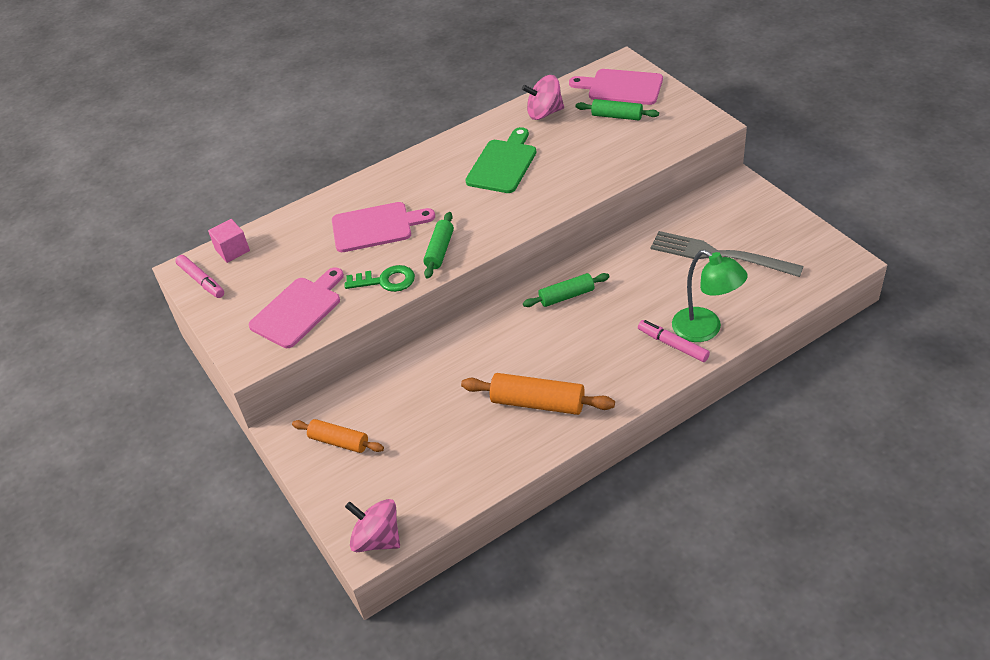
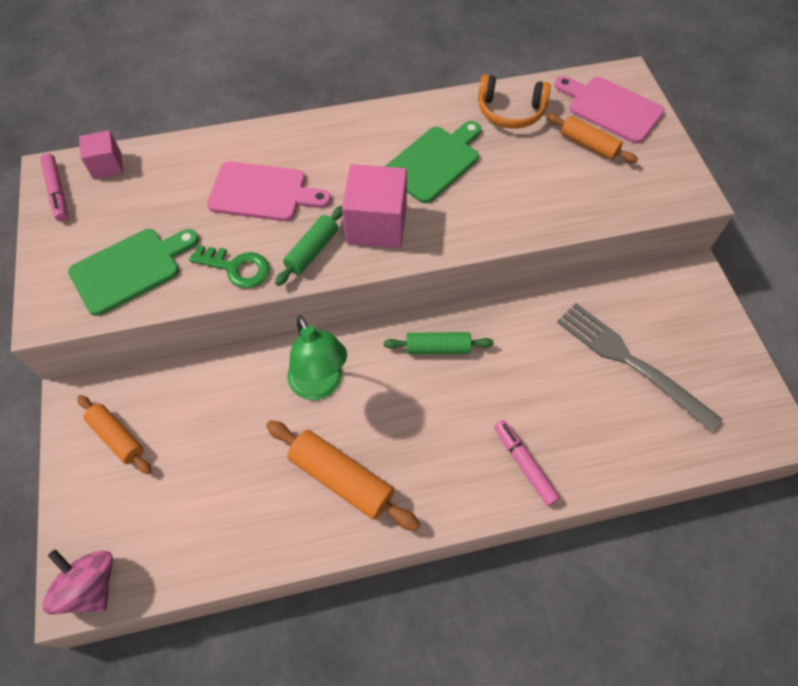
camera: 15 degrees right, 15 degrees up
pink cutting board [249,267,344,348] -> green cutting board [68,229,199,316]
pink spinning top [522,75,564,120] -> orange headphones [478,74,551,129]
green rolling pin [576,99,659,120] -> orange rolling pin [547,114,638,163]
green lamp [672,250,748,342] -> green lamp moved to [287,315,347,400]
none -> pink cube [342,164,407,248]

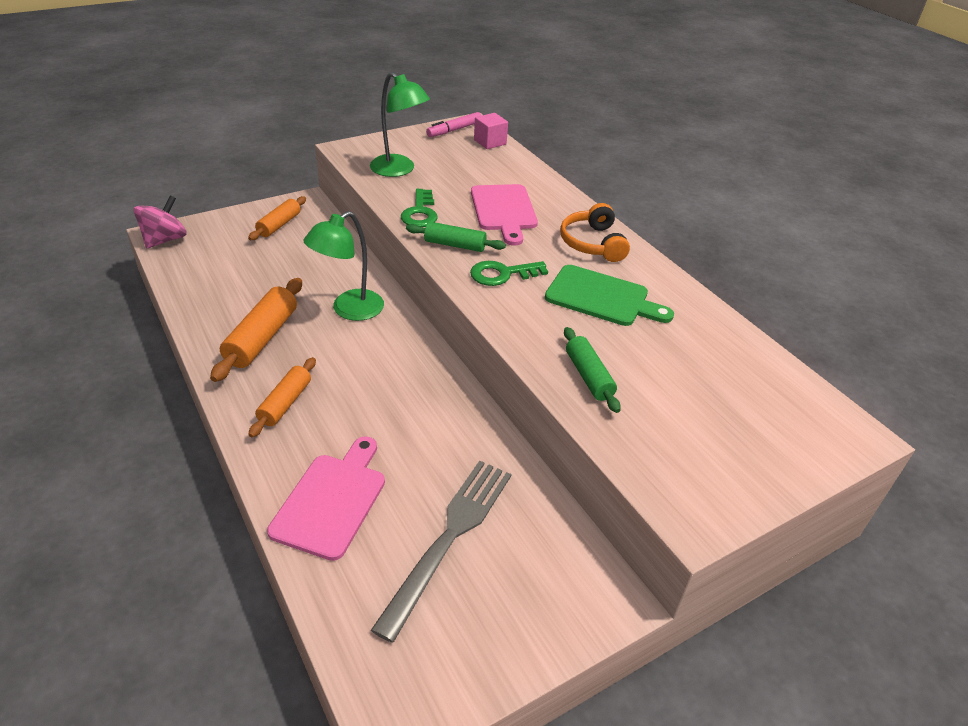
camera: 70 degrees right, 20 degrees down
green cutting board [68,229,199,316] -> green lamp [370,72,430,177]
pink cube [342,164,407,248] -> green key [470,261,548,286]
green rolling pin [384,332,493,354] -> green rolling pin moved to [564,327,621,413]
orange headphones [478,74,551,129] -> orange headphones moved to [560,203,630,262]
pink marker [494,420,560,506] -> none
orange rolling pin [547,114,638,163] -> orange rolling pin moved to [248,357,316,438]
pink cutting board [554,76,664,143] -> pink cutting board moved to [267,436,385,561]

